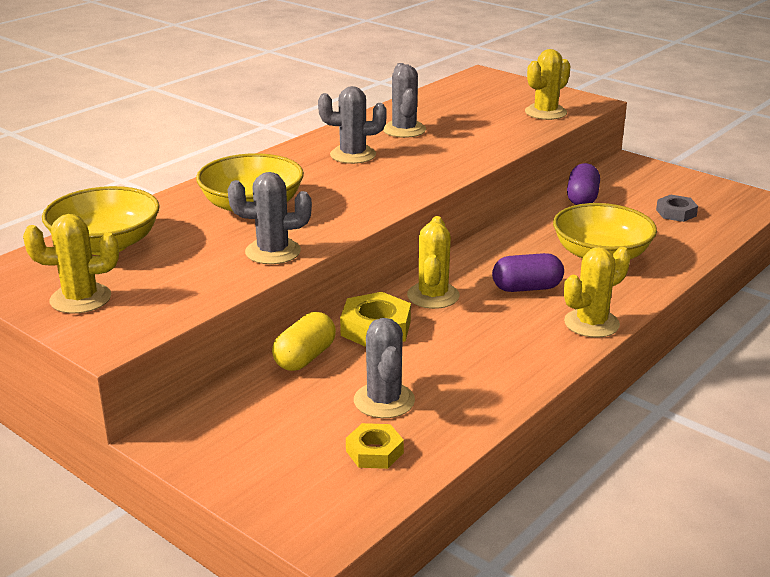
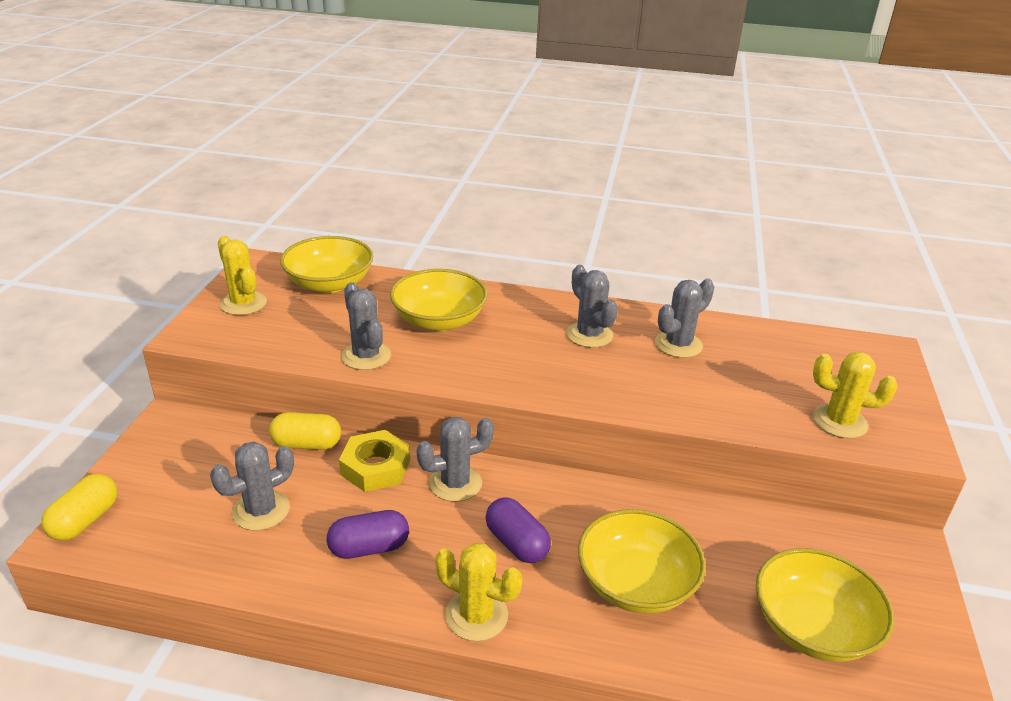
camera: 60 degrees right, 5 degrees up
yellow nut [346,423,404,469] -> none
yellow cactus [407,216,460,309] -> grey cactus [416,417,494,502]
purple capsule [567,163,600,205] -> purple capsule moved to [327,510,409,559]
grey nut [656,195,698,222] -> yellow bowl [756,548,894,662]
none -> yellow capsule [41,474,118,541]

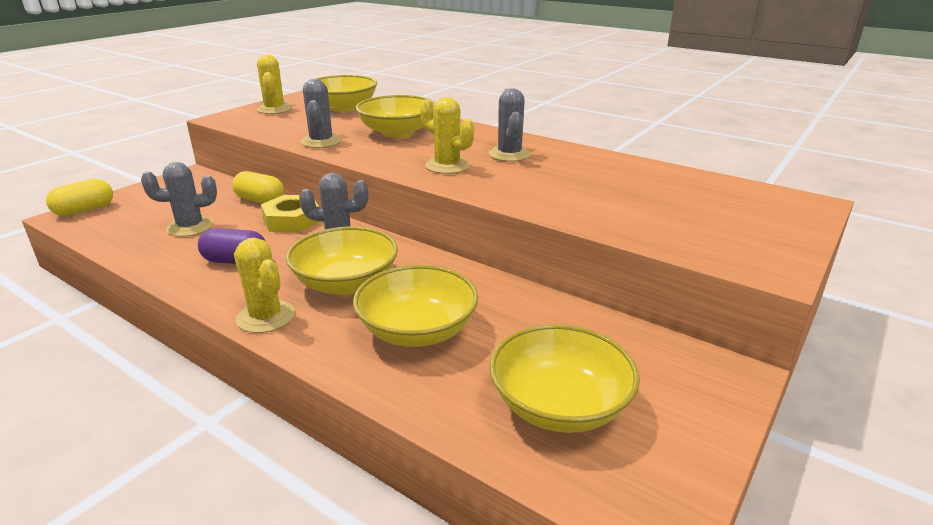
camera: 25 degrees right, 5 degrees down
purple capsule [485,497,551,563] -> yellow bowl [286,227,398,295]
grey cactus [655,278,714,358] -> none
yellow cactus [813,352,897,439] -> yellow cactus moved to [420,97,474,174]

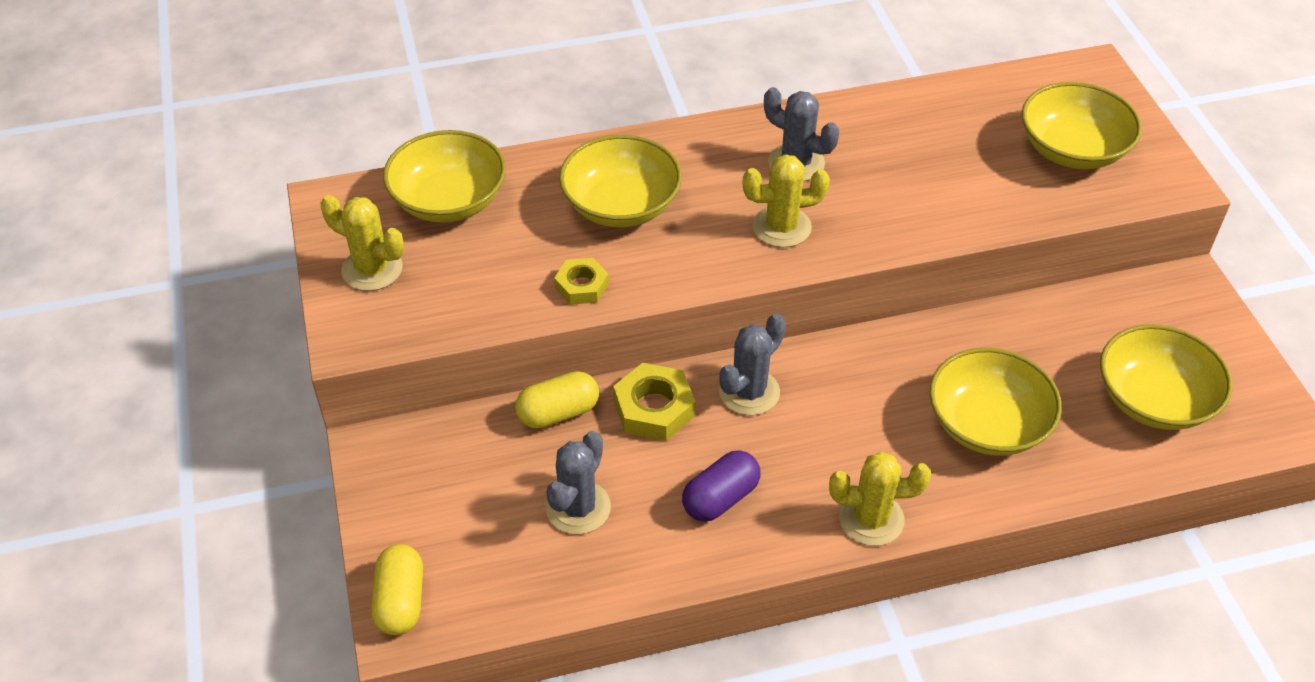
camera: 50 degrees left, 20 degrees up
yellow bowl [286,227,398,295] -> yellow bowl moved to [1022,82,1142,169]
grey cactus [301,79,342,148] -> yellow nut [554,258,609,305]

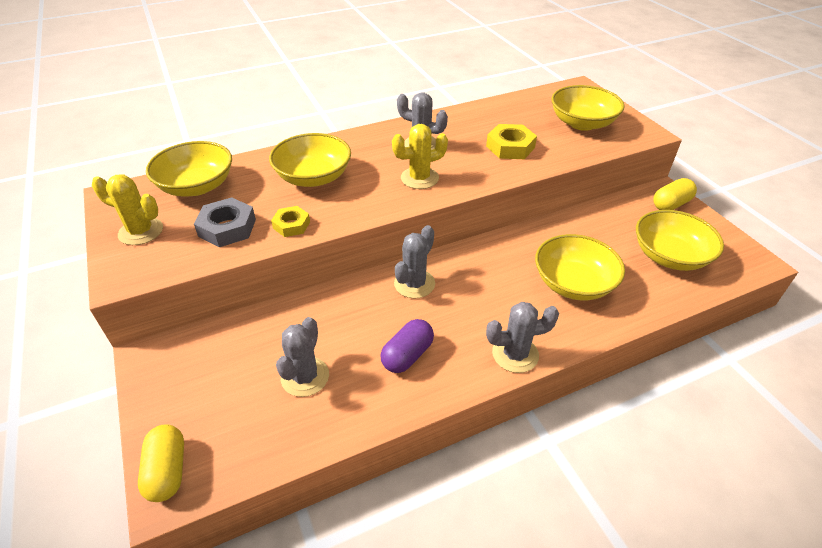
camera: 10 degrees left, 5 degrees down
yellow capsule [515,371,599,429] -> yellow capsule moved to [653,178,697,210]
yellow nut [613,363,696,441] -> yellow nut moved to [486,124,537,159]
yellow cactus [829,452,931,546] -> grey cactus [486,302,559,373]
none -> grey nut [194,197,256,247]

